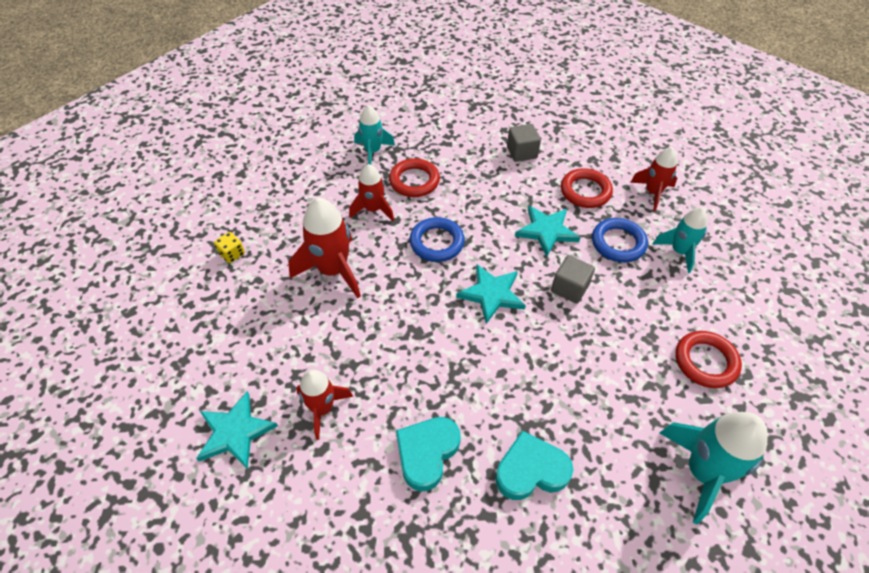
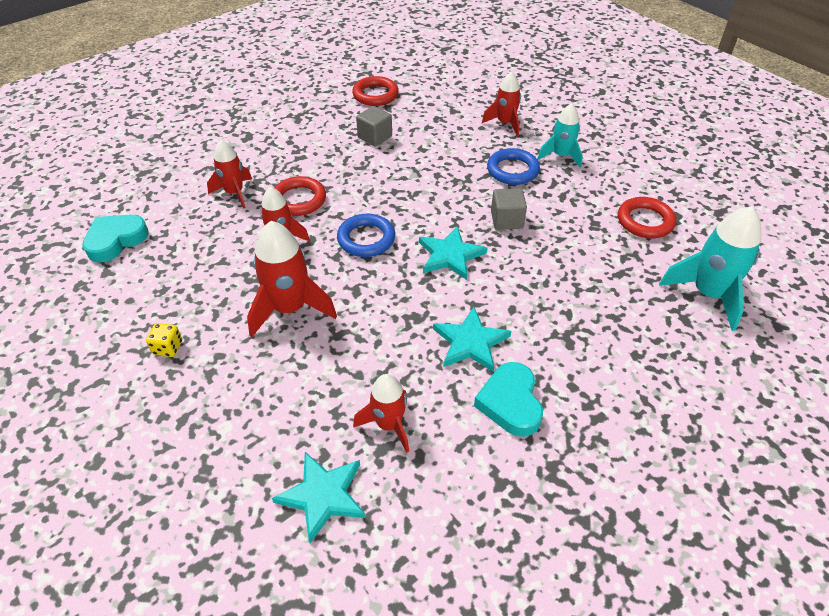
camera: 35 degrees left, 5 degrees down
turquoise rocket [354,105,395,165] -> red rocket [207,140,252,208]
turquoise heart [495,431,573,500] -> turquoise heart moved to [82,215,148,263]
turquoise star [515,206,581,257] -> turquoise star moved to [433,307,511,372]
red ring [561,168,613,208] -> red ring moved to [352,76,399,106]

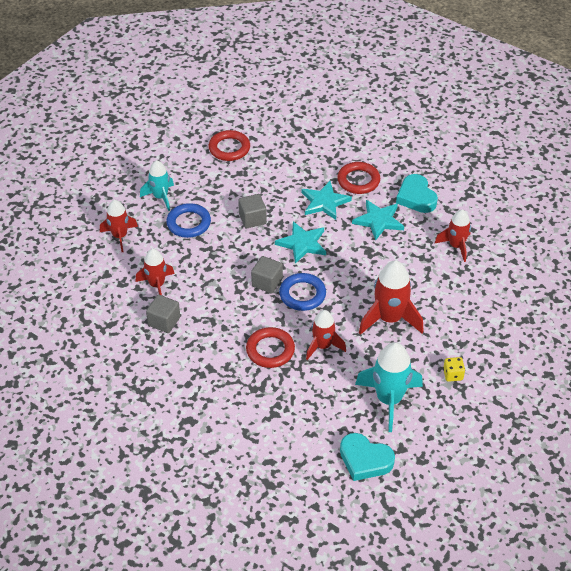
camera: 105 degrees left, 0 degrees up
red rocket [207,140,252,208] -> red rocket moved to [136,249,175,295]
turquoise star [272,452,366,543] -> turquoise star moved to [301,181,352,220]
red ring [352,76,399,106] -> red ring moved to [337,162,380,194]
turquoise heart [474,362,543,437] -> turquoise heart turned 90 degrees clockwise [396,174,438,213]
turquoise rocket [659,206,761,331] -> turquoise rocket moved to [355,342,423,432]
none -> grey cube [251,256,283,294]

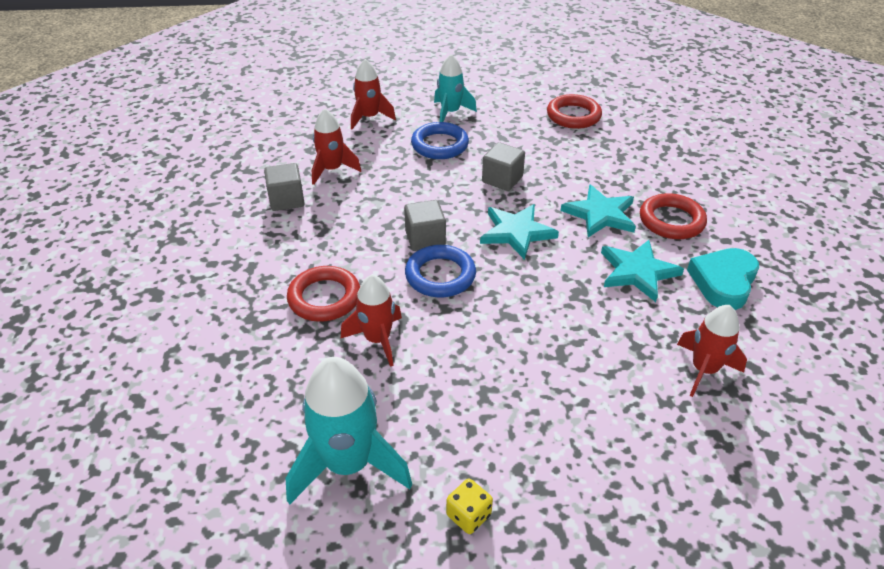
camera: 50 degrees right, 5 degrees down
turquoise heart [340,433,395,481] -> none
red rocket [359,260,424,335] -> none

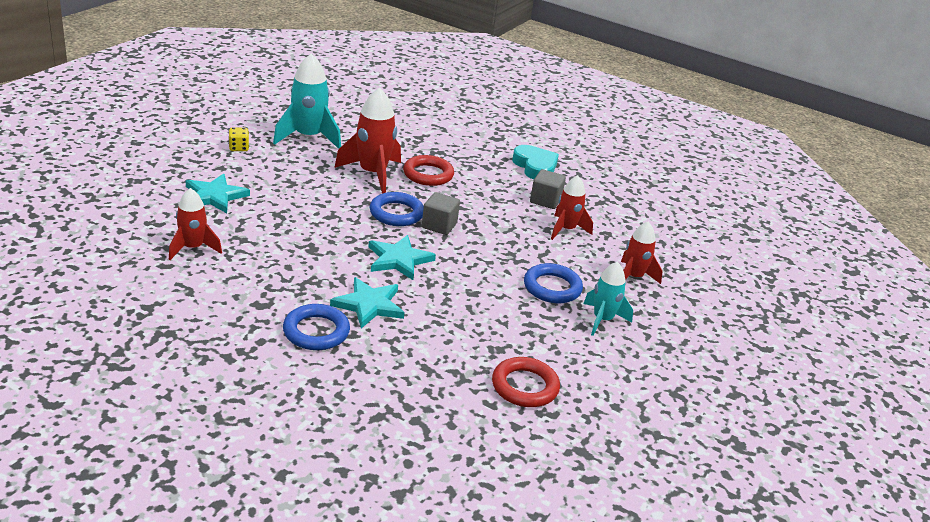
camera: 120 degrees right, 10 degrees down
red rocket [341,275,402,367] -> red rocket [334,87,401,194], size x1.57
grey cube [482,142,525,191] -> none
turquoise star [601,240,684,302] -> turquoise star moved to [186,174,250,213]
red ring [640,193,707,239] -> blue ring [283,304,350,350]
turquoise heart [687,248,759,310] -> turquoise heart moved to [512,145,559,179]

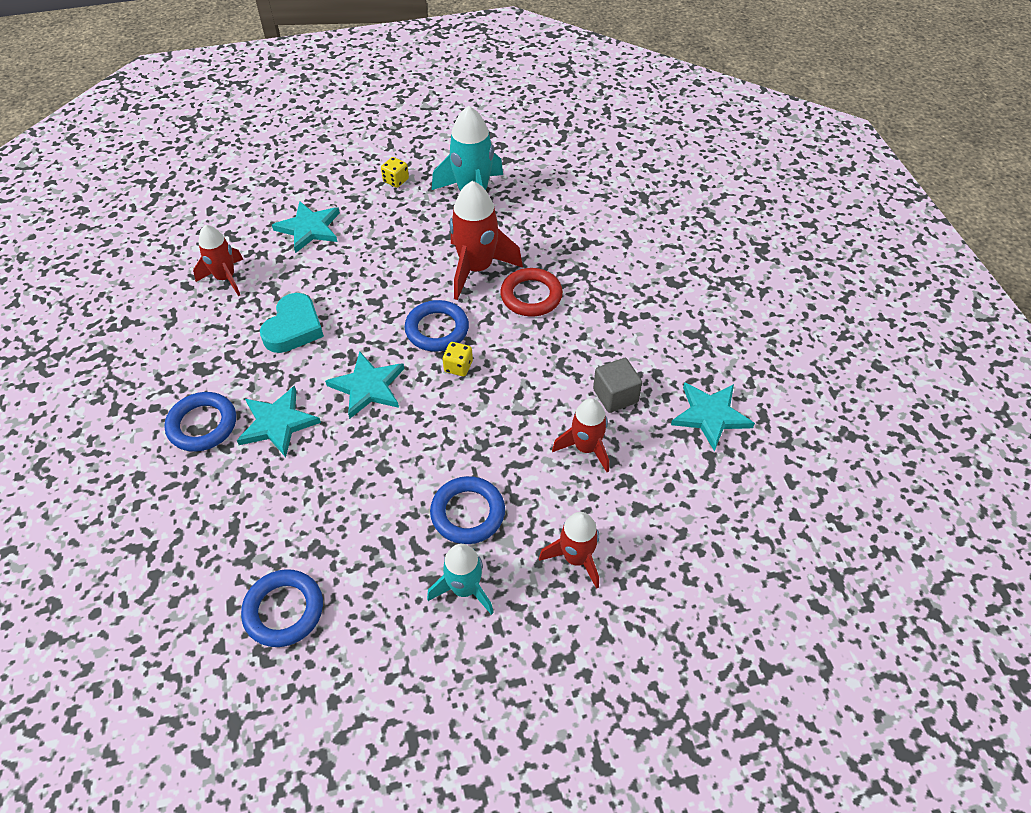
camera: 50 degrees right, 20 degrees up
grey cube [422,192,460,235] -> yellow dice [443,342,473,376]
red ring [492,357,560,407] -> blue ring [241,569,323,647]
turquoise heart [512,145,559,179] -> turquoise heart moved to [260,293,324,353]
none -> turquoise star [671,382,755,452]

